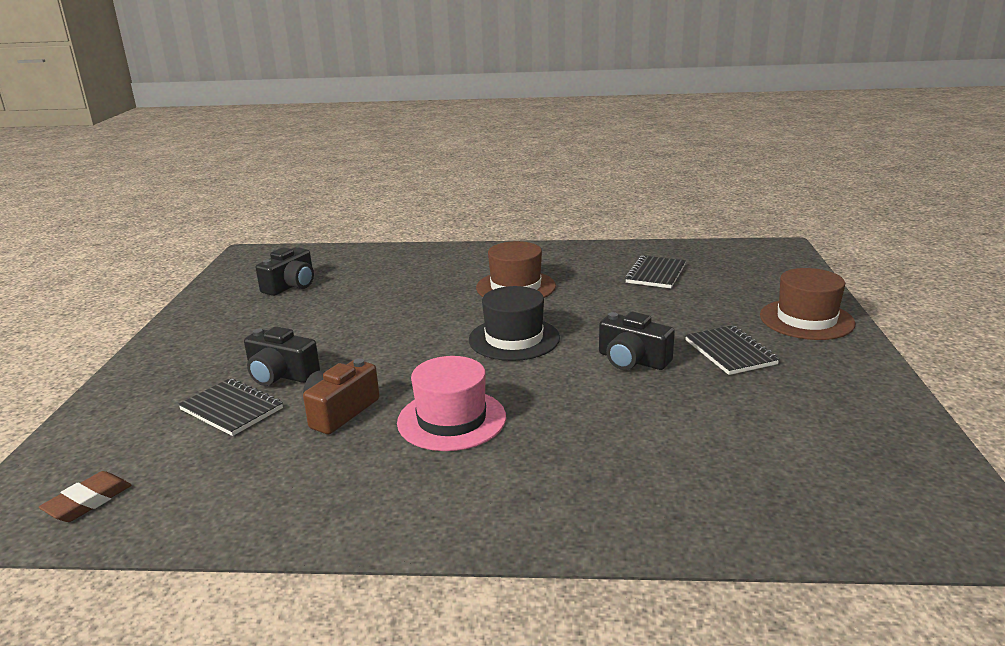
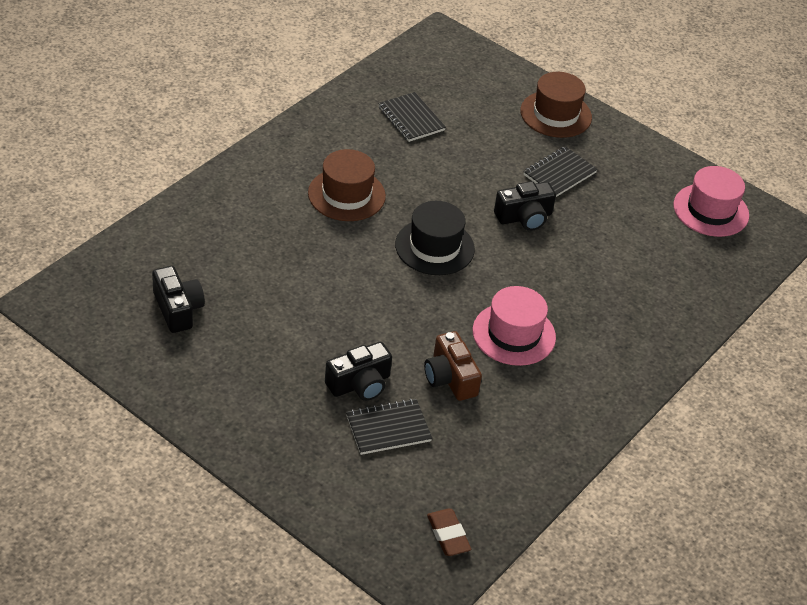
camera: 60 degrees left, 20 degrees up
black notebook [685,325,780,375] -> black notebook turned 60 degrees counterclockwise [523,146,598,197]
none -> pink hat [674,166,749,237]

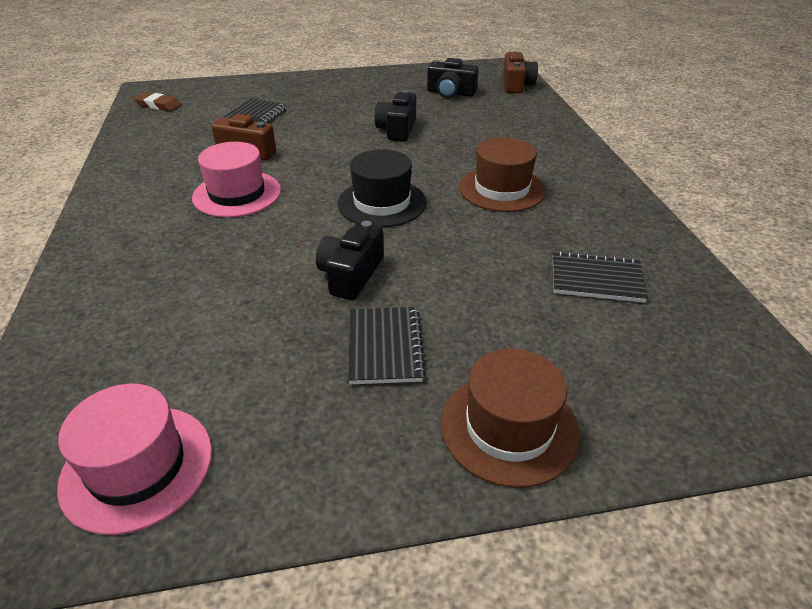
camera: 135 degrees right, 5 degrees down
black camera [325,342,392,401] -> black camera moved to [375,90,416,142]
none -> brown camera [503,52,538,93]

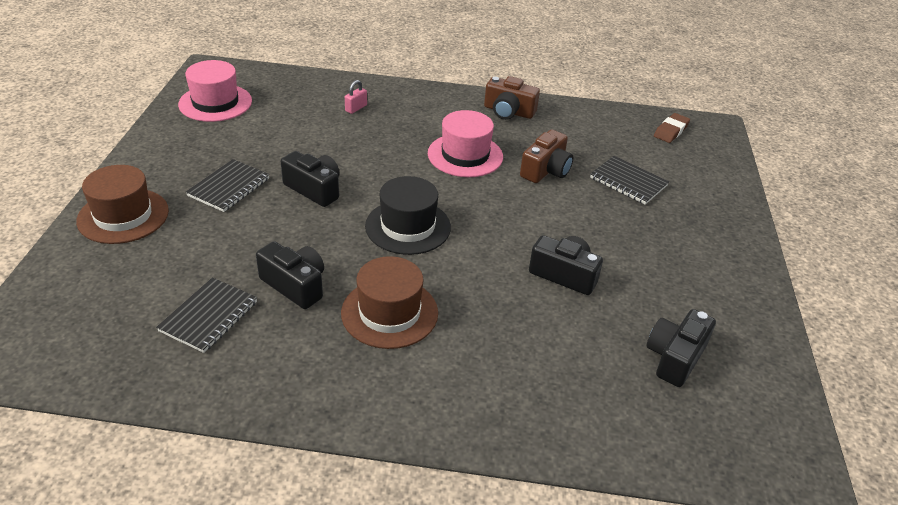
camera: 105 degrees right, 0 degrees up
black notebook [348,307,426,384] -> black notebook turned 75 degrees counterclockwise [186,159,269,212]
brown camera [503,52,538,93] -> brown camera moved to [484,76,540,120]
none -> black camera [256,241,324,309]
none -> pink padlock [345,80,367,114]

